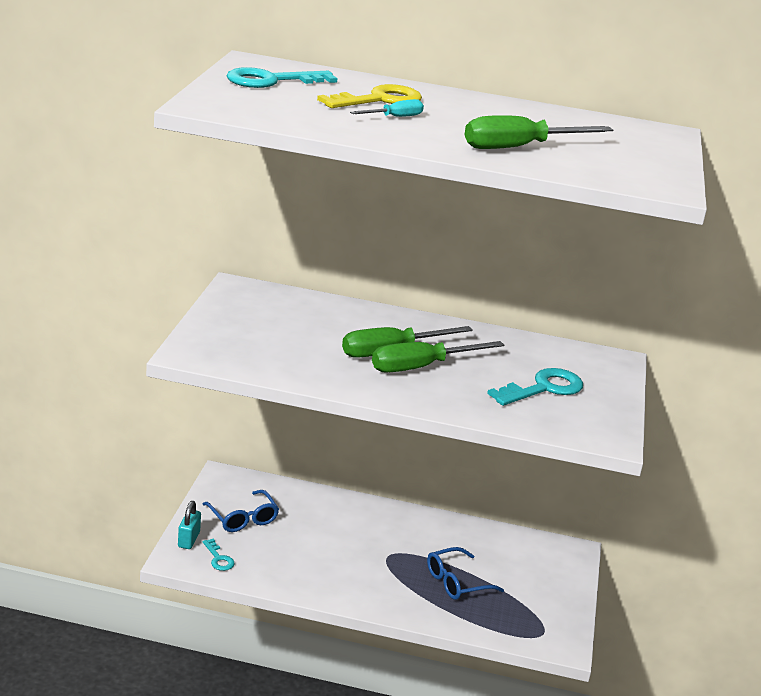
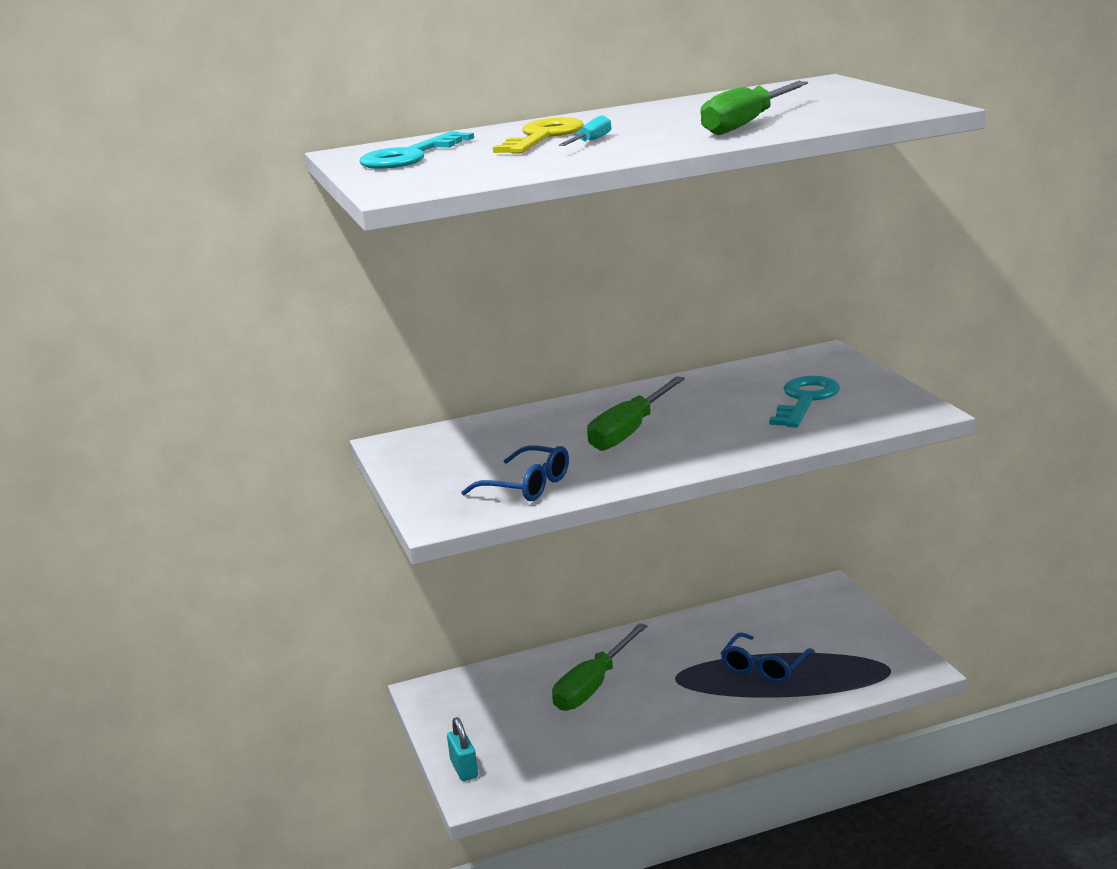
camera: 25 degrees left, 5 degrees down
turquoise key [202,539,235,571] -> none
blue glasses [203,490,279,532] -> blue glasses moved to [461,445,569,501]
green screwdriver [372,341,504,373] -> green screwdriver moved to [552,623,647,711]

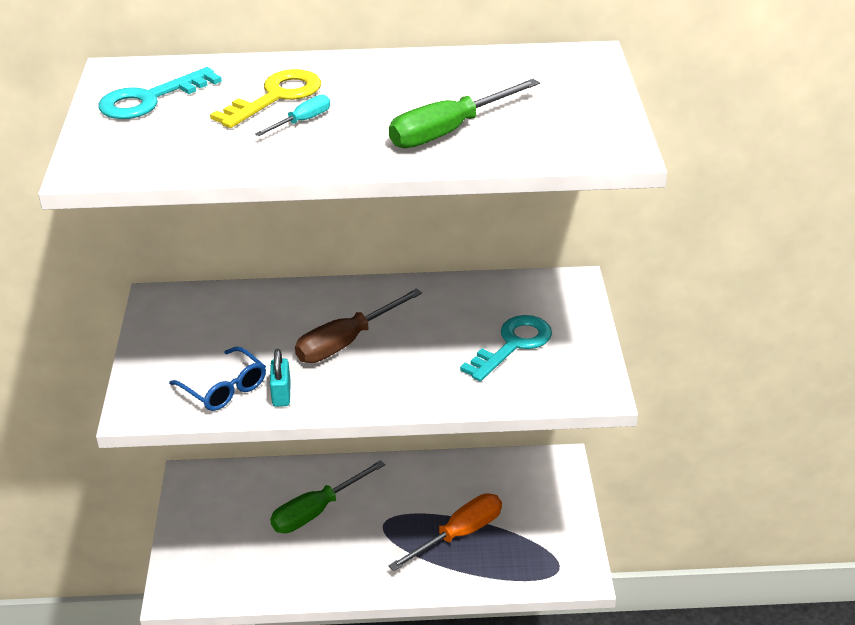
camera: 15 degrees right, 15 degrees up
turquoise padlock [447,717,478,781] -> turquoise padlock moved to [270,349,291,407]
green screwdriver [587,376,685,451] -> brown screwdriver [295,288,422,363]
blue glasses [721,632,815,683] -> orange screwdriver [388,493,502,571]

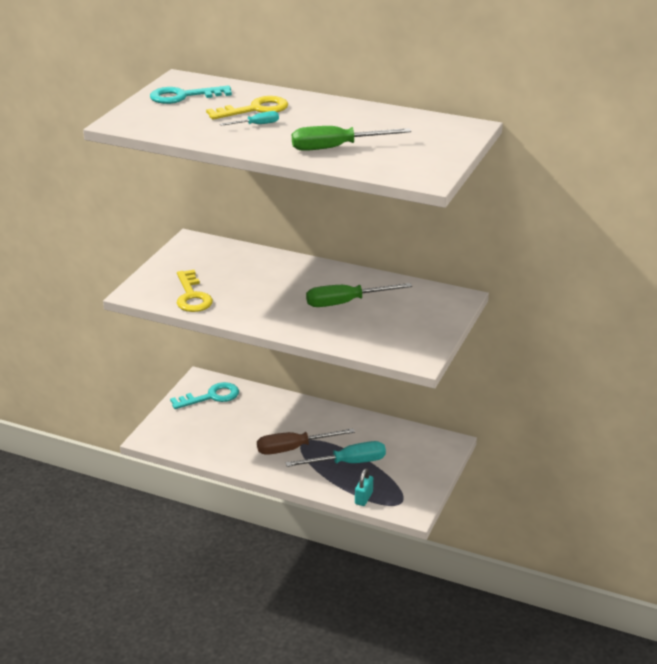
camera: 25 degrees right, 5 degrees down
blue glasses [169,347,266,411] -> yellow key [177,270,213,312]
turquoise padlock [270,349,291,407] -> turquoise padlock moved to [355,468,373,506]
green screwdriver [270,460,385,533] -> green screwdriver moved to [306,283,412,307]
brown screwdriver [295,288,422,363] -> brown screwdriver moved to [257,428,355,455]
orange screwdriver [388,493,502,571] -> turquoise screwdriver [285,441,386,467]
turquoise key [460,315,552,382] -> turquoise key moved to [170,382,239,409]

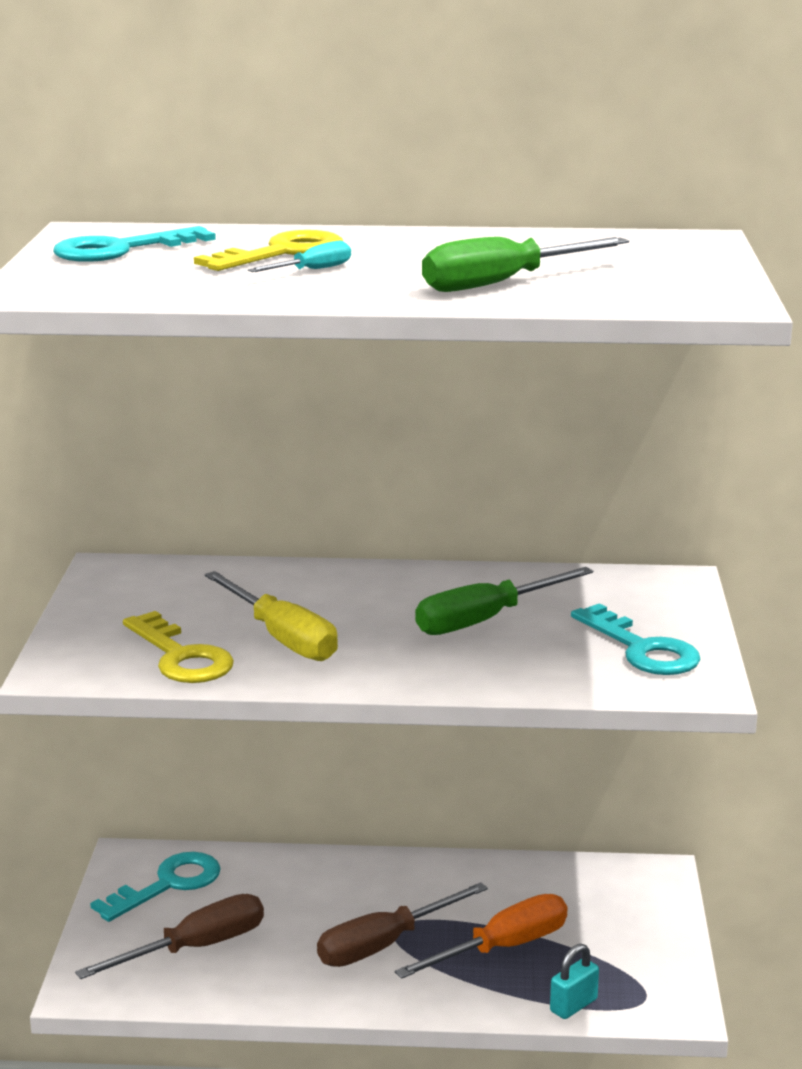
camera: 20 degrees left, 10 degrees down
turquoise screwdriver [285,441,386,467] -> orange screwdriver [395,894,568,979]
turquoise padlock [355,468,373,506] -> turquoise padlock turned 45 degrees clockwise [550,944,599,1019]
none -> brown screwdriver [75,894,264,979]
none -> yellow screwdriver [205,571,338,661]
none -> turquoise key [571,603,700,675]

